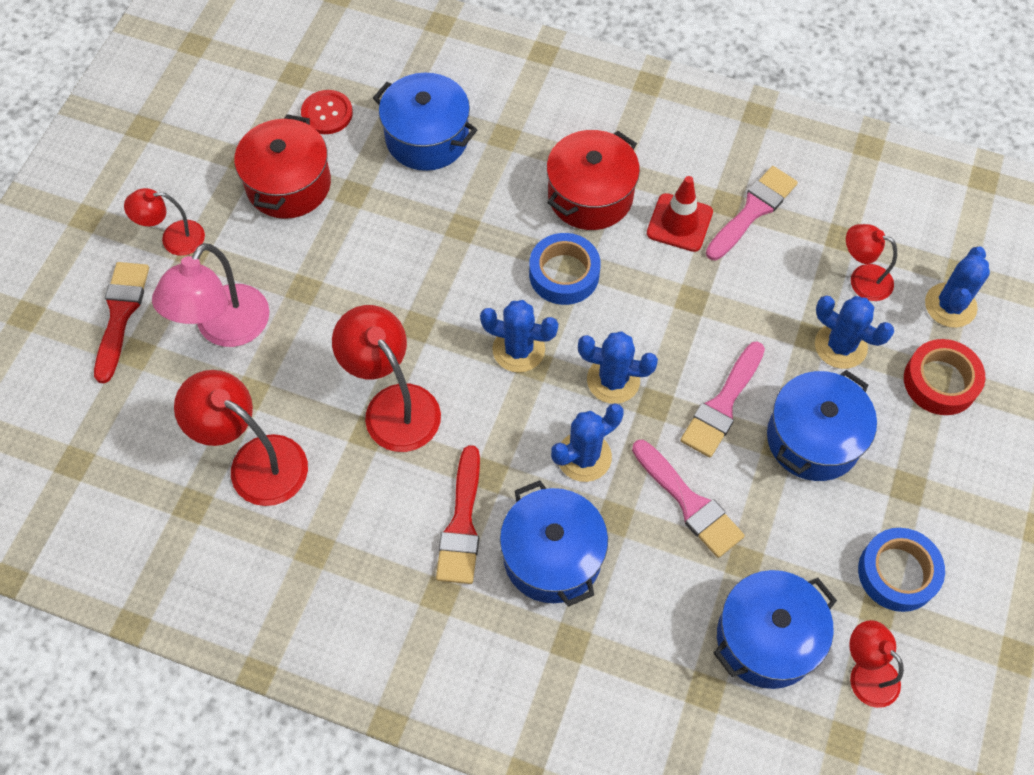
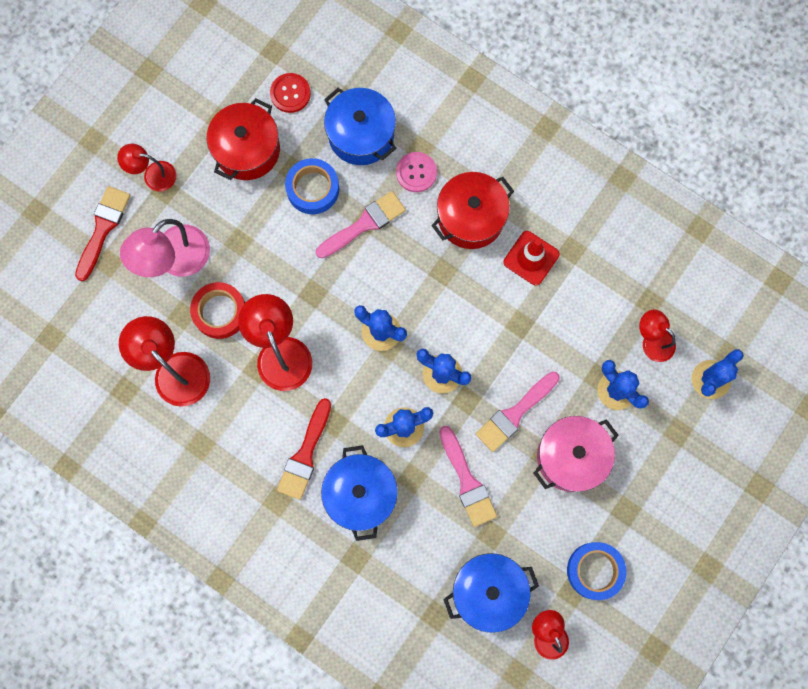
camera: 15 degrees right, 15 degrees up
blue tape [529,233,601,305] -> blue tape moved to [285,158,339,214]
pink brush [706,166,798,260] -> pink brush moved to [316,191,406,258]
blue pot [767,370,877,481] -> pink pot [533,416,619,492]
red tape [904,339,985,415] -> red tape moved to [190,282,245,339]
none -> pink button [396,152,437,192]

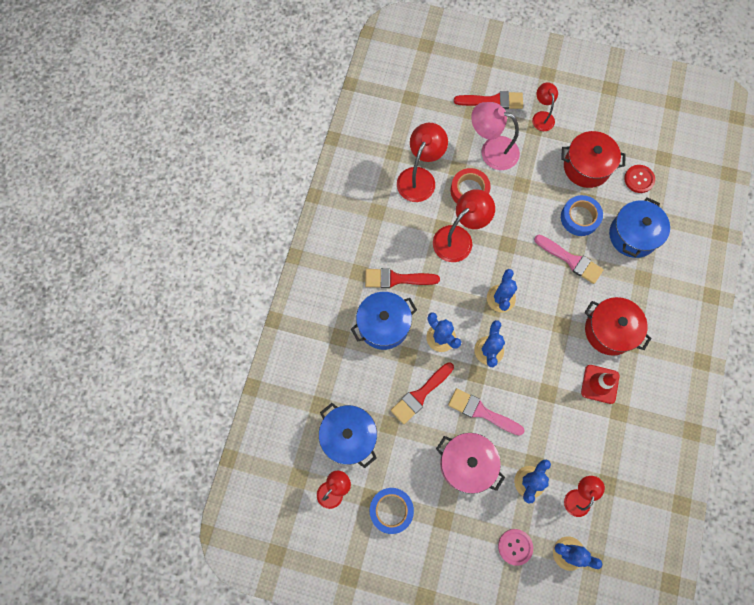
camera: 70 degrees right, 5 degrees down
pink button [396,152,437,192] -> pink button moved to [498,529,533,566]
pink brush [439,426,497,527] -> red brush [391,362,454,424]

